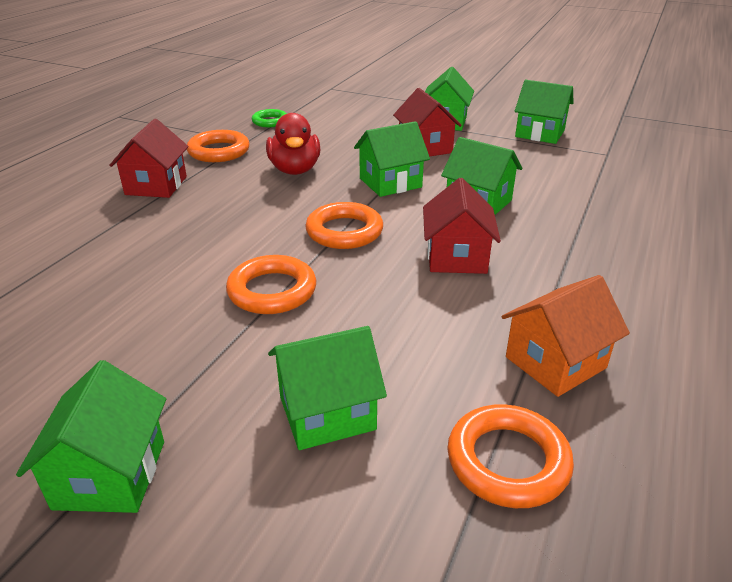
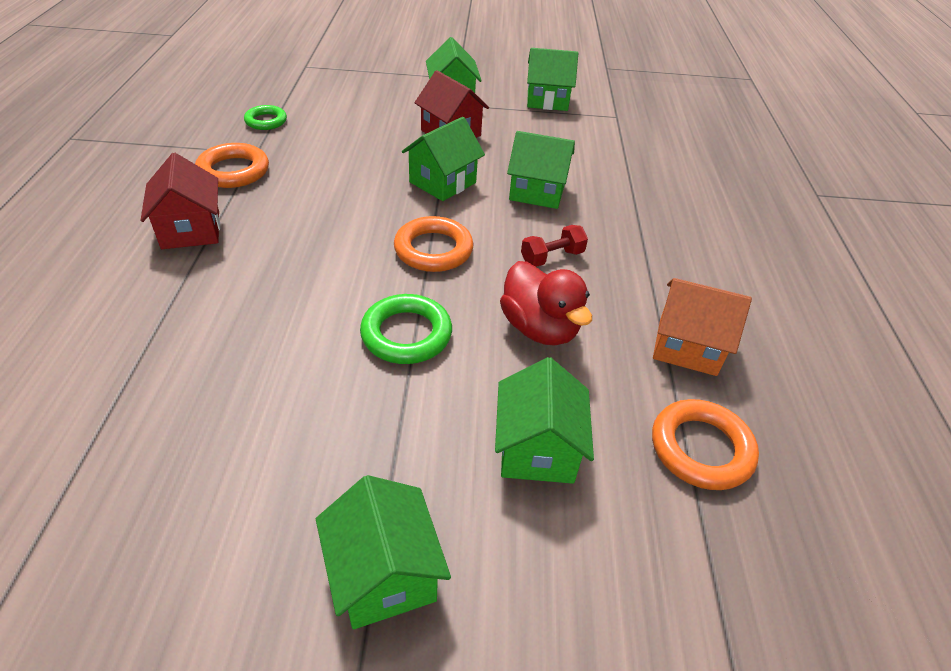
camera: 25 degrees left, 10 degrees up
orange ring [226,255,316,314] -> green ring [360,294,452,364]
red duck [266,113,320,175] -> red duck moved to [500,261,592,345]
green house [268,326,387,450] -> green house turned 45 degrees counterclockwise [495,357,594,484]
red house [423,178,501,274] -> red dumbbell [521,225,588,267]
orange house [501,275,630,397] -> orange house turned 75 degrees clockwise [653,278,752,376]

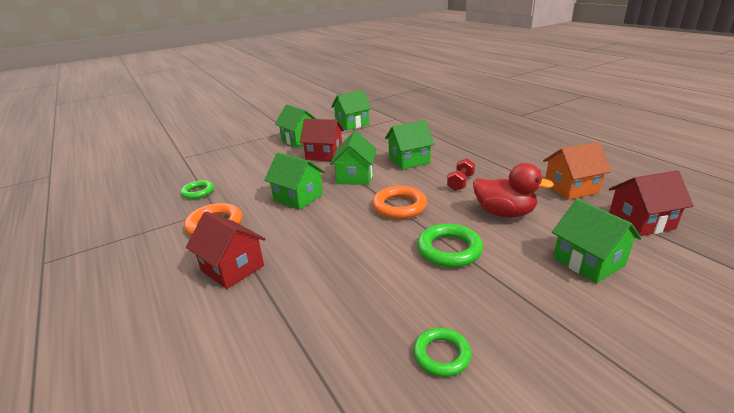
camera: 30 degrees left, 15 degrees down
green house [316,475,451,630] -> green house moved to [264,152,325,210]
orange ring [652,399,759,490] -> red house [609,170,694,236]
none -> green ring [413,328,472,377]

